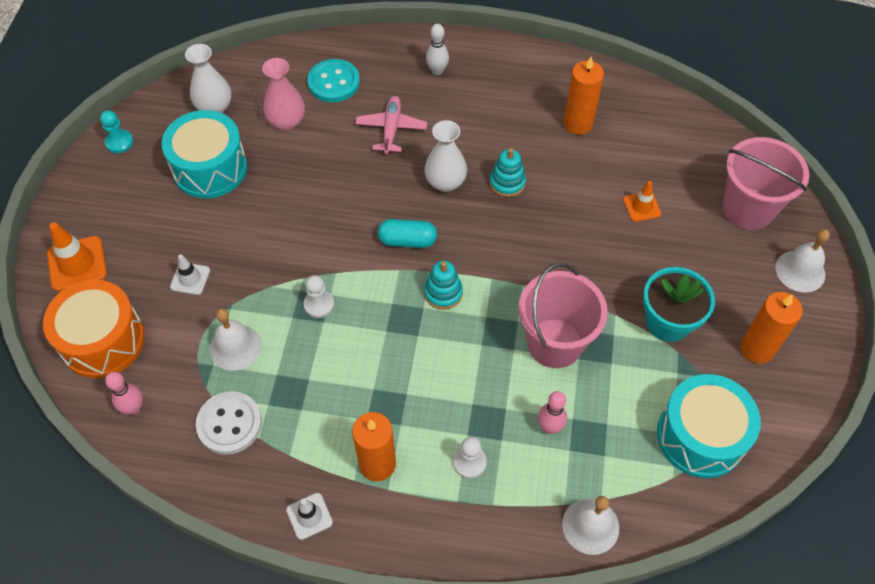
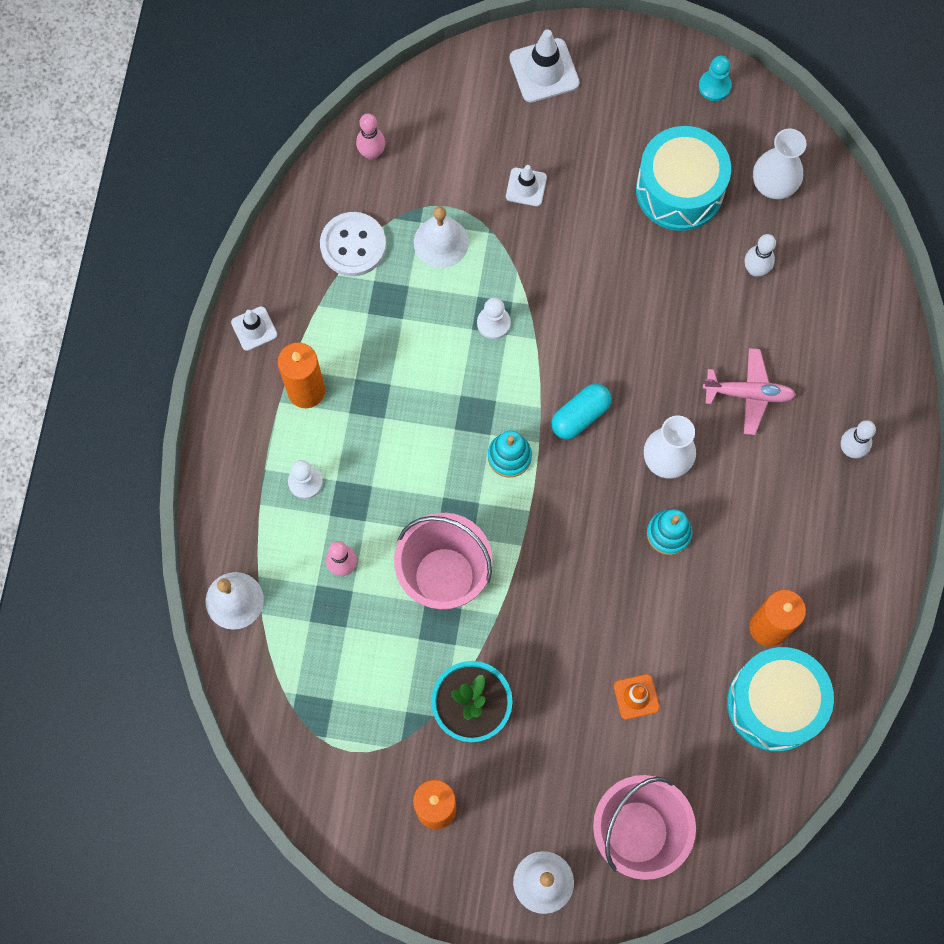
camera: 90 degrees right, 15 degrees up
orange drum [43,280,145,378] -> none
orange traffic cone [47,222,107,291] -> white traffic cone [509,29,580,103]
pink vase [262,58,305,130] -> white bowling pin [745,234,776,277]
turquoise button [307,59,360,102] -> none
turquoise capsule [378,219,437,248] -> turquoise capsule turned 45 degrees clockwise [551,384,611,440]
turquoise drum [657,374,761,478] -> turquoise drum moved to [727,647,834,752]

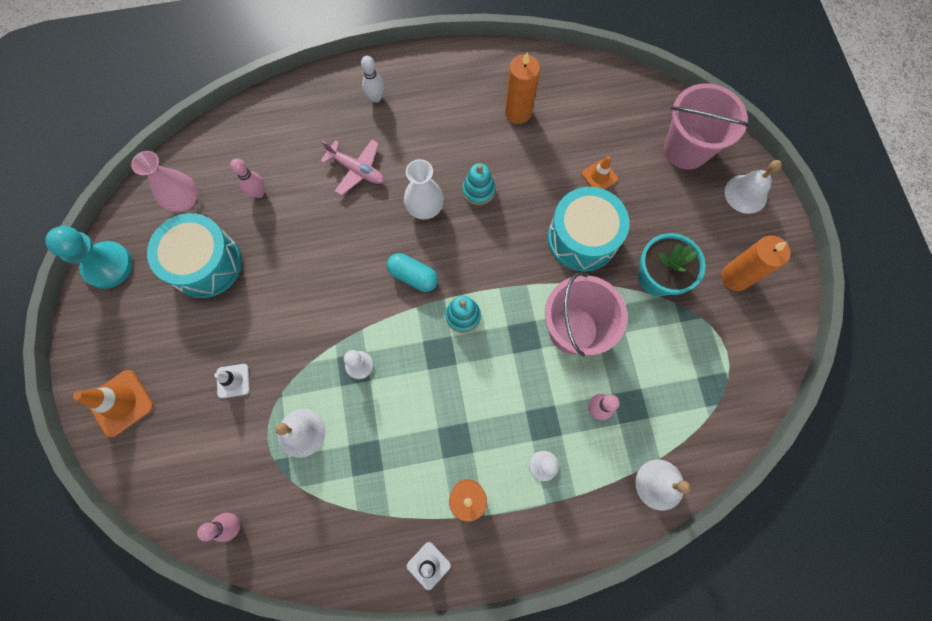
camera: 110 degrees left, 0 degrees up
white button [320,212,386,276] -> none
white traffic cone [509,29,580,103] -> orange traffic cone [73,370,154,437]
turquoise pawn [699,55,732,101] -> turquoise pawn [45,226,133,289], size x1.80
pink plane [703,348,796,435] -> pink plane turned 135 degrees clockwise [320,140,384,196]
turquoise drum [727,647,834,752] -> turquoise drum moved to [548,187,629,272]
white bowling pin [745,234,776,277] -> pink bowling pin [230,158,265,198]
white vase [753,128,807,199] -> pink vase [131,151,198,211]

